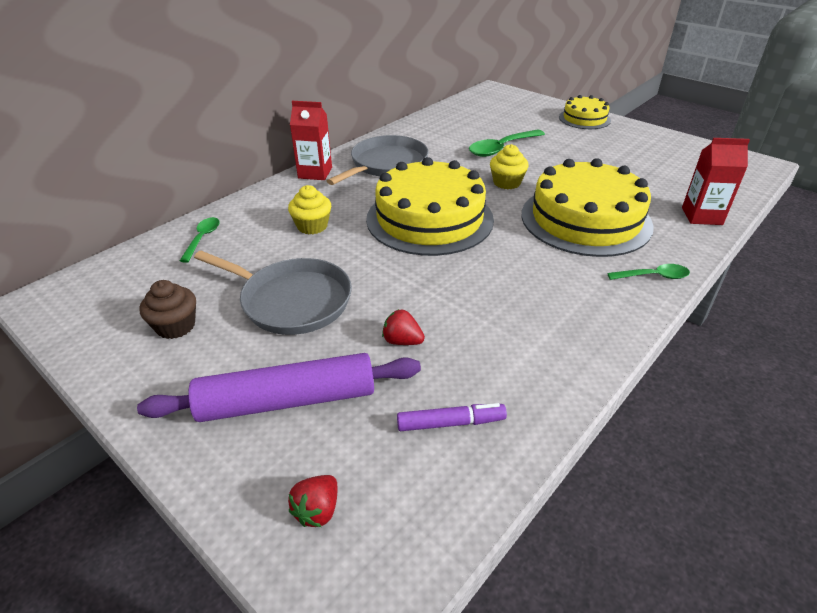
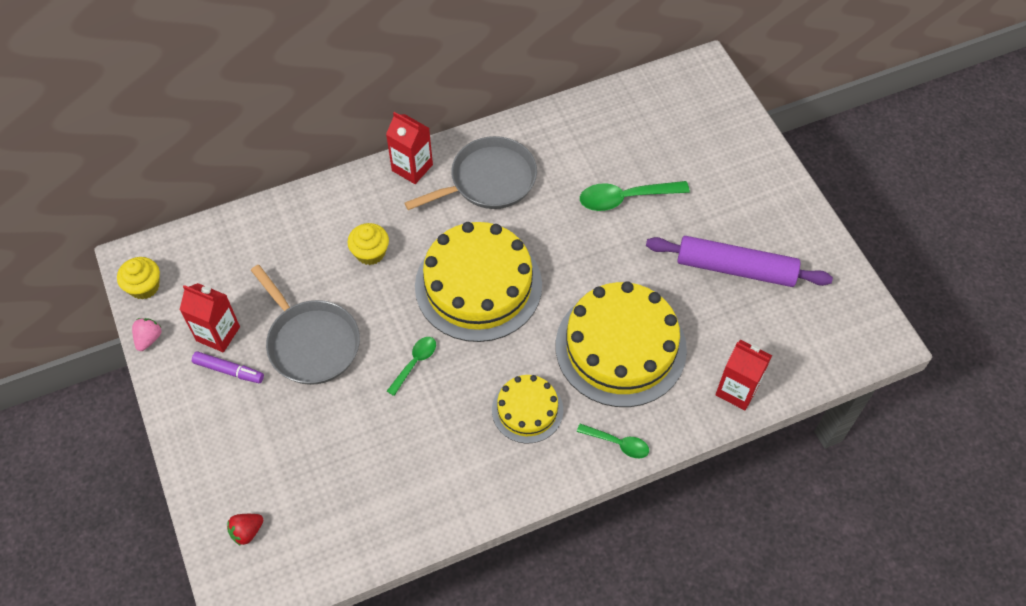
camera: 25 degrees right, 20 degrees up
purple rolling pin [137,353,421,422] -> purple rolling pin moved to [646,236,833,287]
brown cupcake [139,280,196,339] -> red carton [180,283,240,352]
green spoon [180,217,220,263] -> green spoon moved to [387,337,436,396]
red strawberry [382,309,425,345] -> none
purple marker [397,403,507,431] -> purple marker moved to [192,351,264,383]
yellow cupcake [490,144,529,189] -> yellow cupcake moved to [117,257,160,300]
yellow cake [559,95,611,129] -> yellow cake moved to [492,375,563,443]
none -> pink strawberry [132,318,162,351]

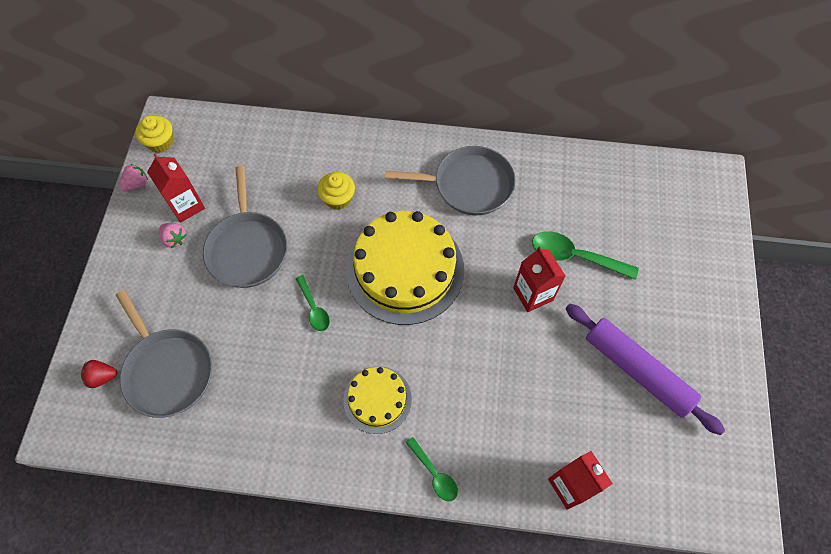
camera: 30 degrees right, 5 degrees up
purple marker [192,351,264,383] -> pink strawberry [159,223,187,248]
red carton [386,112,433,184] -> red carton moved to [513,247,565,312]
green spoon [387,337,436,396] -> green spoon turned 90 degrees clockwise [296,275,330,331]
yellow cake [556,281,687,407] -> none
none -> grey pan [116,290,212,418]

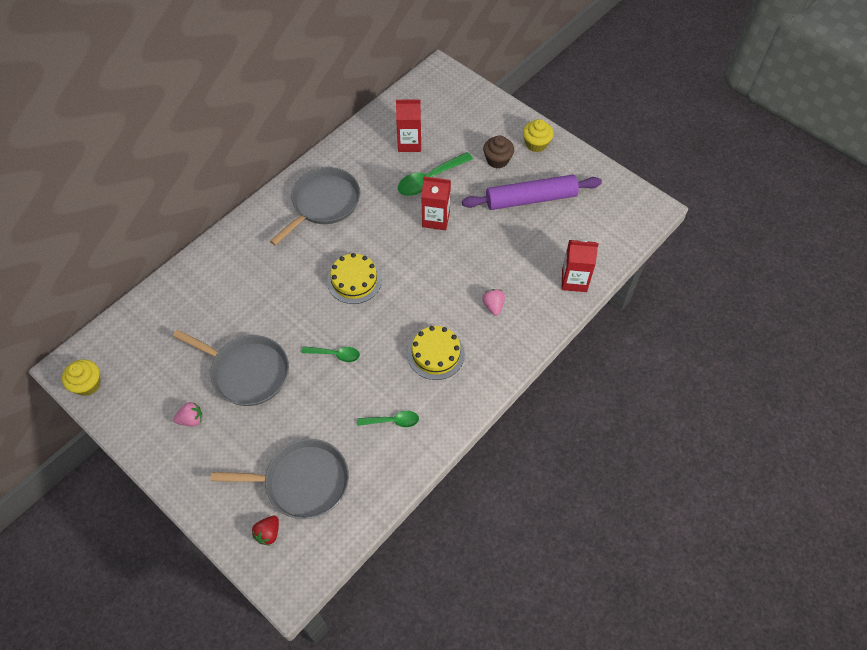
camera: 55 degrees left, 5 degrees down
pink strawberry [120,164,148,191] -> pink strawberry moved to [482,289,505,315]
red carton [147,154,205,223] -> red carton moved to [396,99,421,152]
yellow cupcake [317,172,355,210] -> yellow cupcake moved to [523,119,553,152]
yellow cake [346,211,464,325] -> yellow cake [327,253,382,304], size x0.53
green spoon [406,437,458,501] -> green spoon moved to [357,411,419,427]
none -> brown cupcake [483,135,514,168]

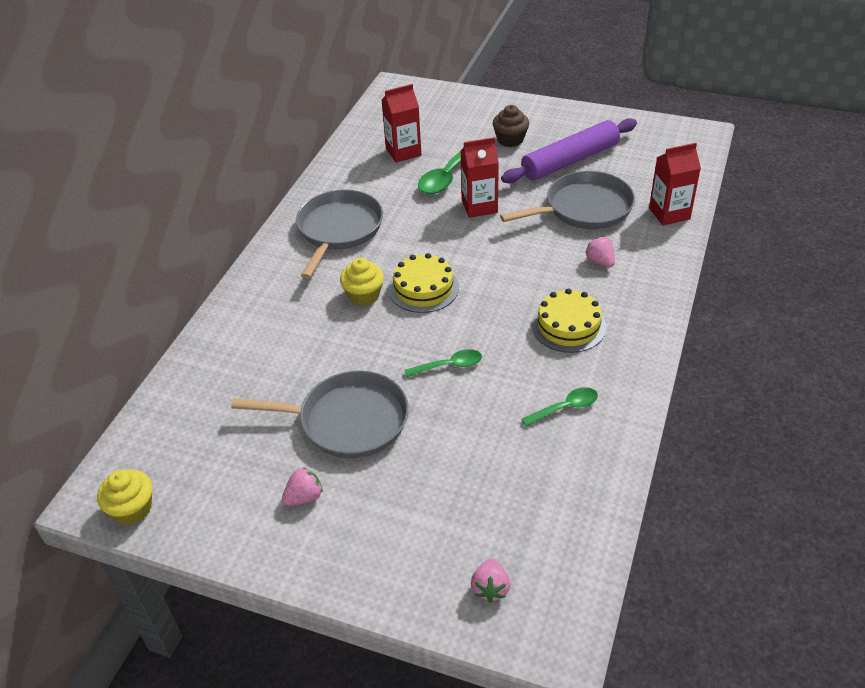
camera: 20 degrees left, 15 degrees down
grey pan [210,439,349,519] -> grey pan moved to [500,171,635,229]
red strawberry [252,516,279,546] -> pink strawberry [471,559,510,603]
yellow cupcake [523,119,553,152] -> yellow cupcake moved to [340,258,384,306]

